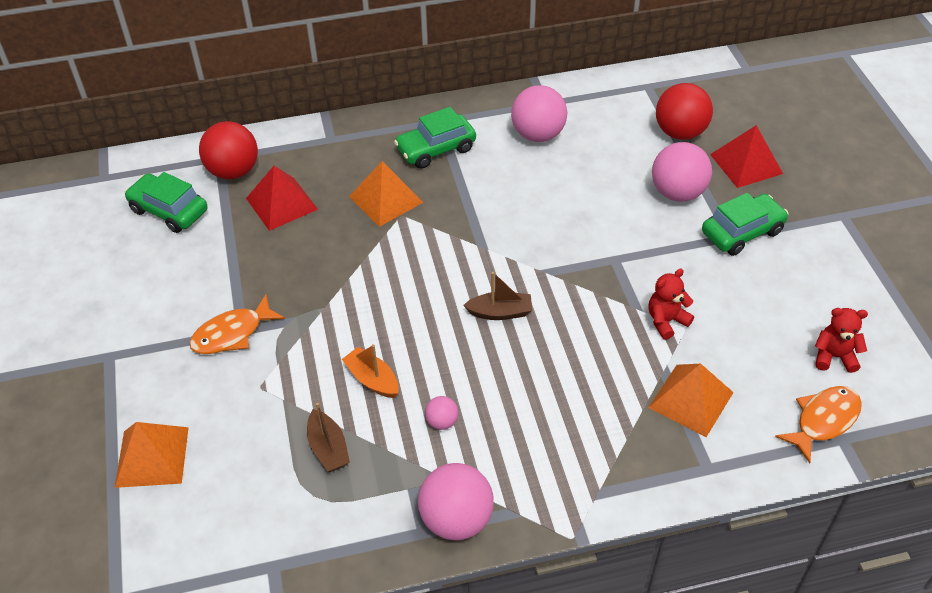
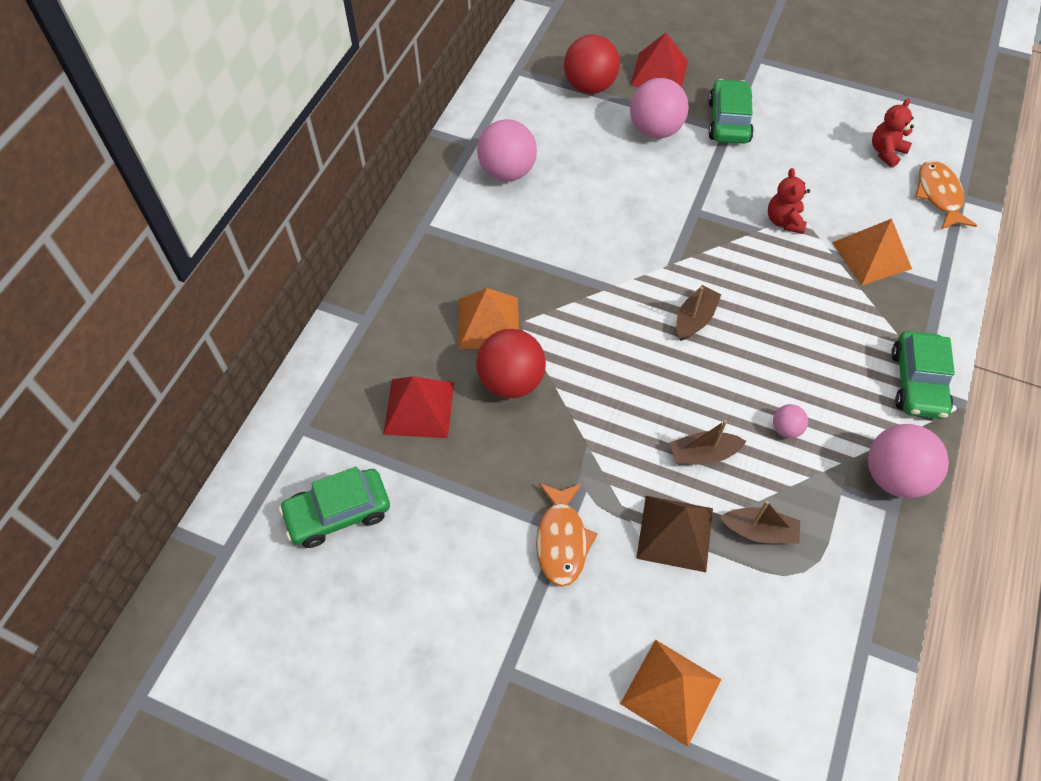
camera: 55 degrees left, 10 degrees up
red ball [199,121,258,179] -> red ball moved to [476,329,546,398]
orange boat [342,344,399,398] -> brown boat [670,420,746,465]
green car [394,107,476,169] -> green car moved to [891,331,955,419]
none -> brown pyramid [636,496,713,572]

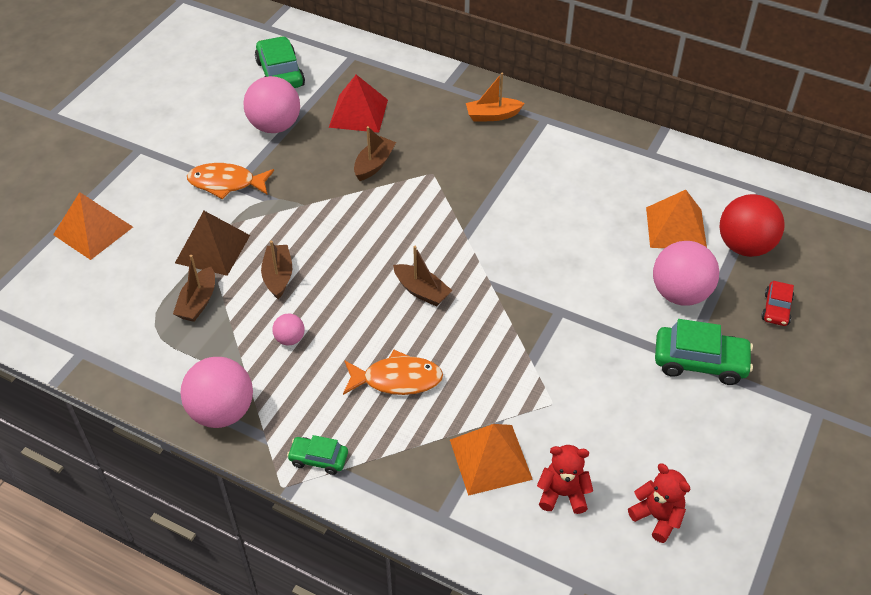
camera: 95 degrees right, 10 degrees down
orange pyramid [459,288,519,349] -> orange pyramid moved to [646,190,707,248]
red ball [476,329,546,398] -> brown boat [354,126,396,181]
pink ball [477,119,537,181] -> pink ball moved to [243,76,300,133]
red pyramid [630,32,688,87] -> red car [761,281,794,326]
red teddy bear [768,168,810,234] -> red teddy bear moved to [537,445,593,514]
green car [891,331,955,419] -> green car [287,435,348,475], size x0.57
orange fish [915,160,977,230] -> orange fish moved to [343,350,443,395]
none -> orange boat [466,73,525,121]

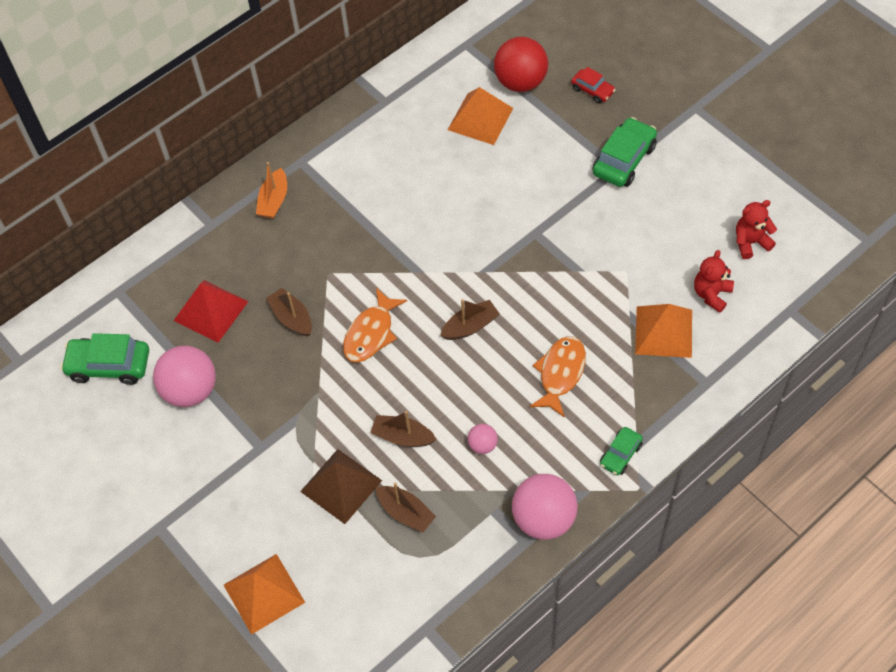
camera: 65 degrees left, 10 degrees up
orange fish [187,163,274,199] -> orange fish moved to [343,288,407,363]
pink ball [653,241,719,306] -> none

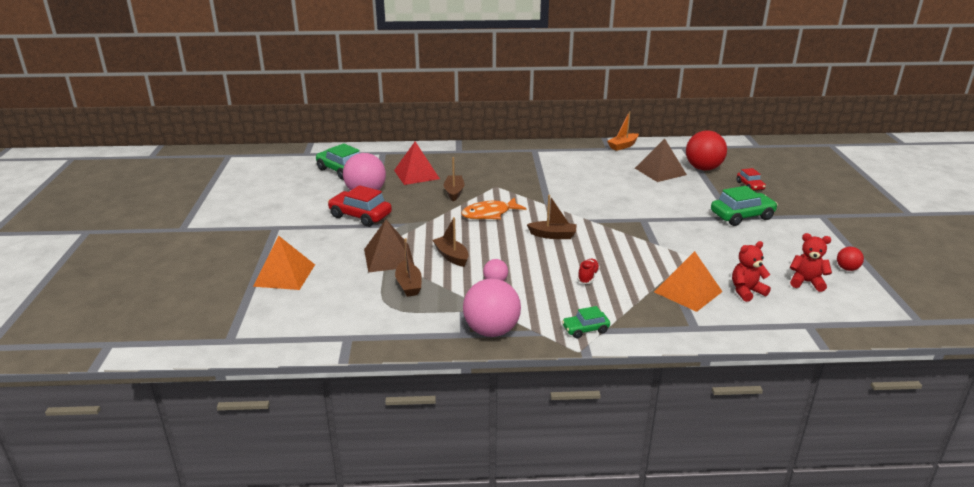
camera: 35 degrees right, 30 degrees down
orange boat [256,162,287,219] -> orange boat moved to [607,111,639,151]
orange pyramid [448,87,513,145] -> brown pyramid [635,138,687,182]
orange fish [529,336,586,418] -> red shoe [577,259,600,284]
none -> red car [328,185,392,227]
none -> red ball [837,247,864,271]

